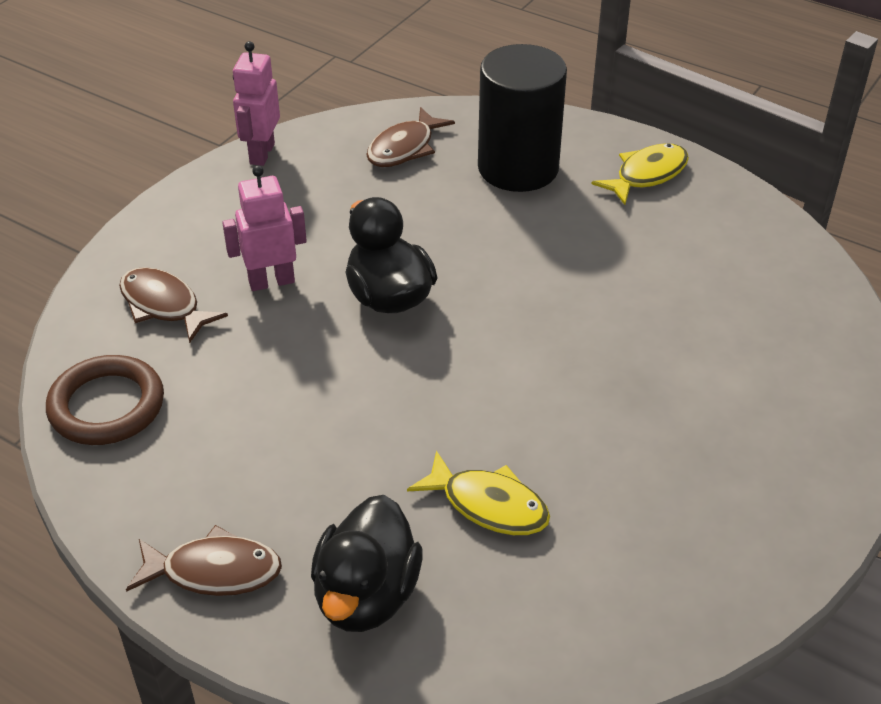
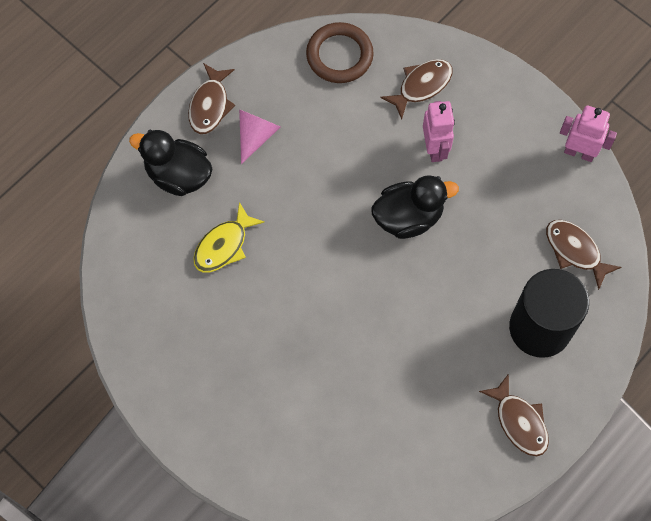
camera: 100 degrees right, 25 degrees up
yellow fish [592,143,689,205] -> brown fish [479,374,549,456]
none -> pink cone [239,109,280,164]

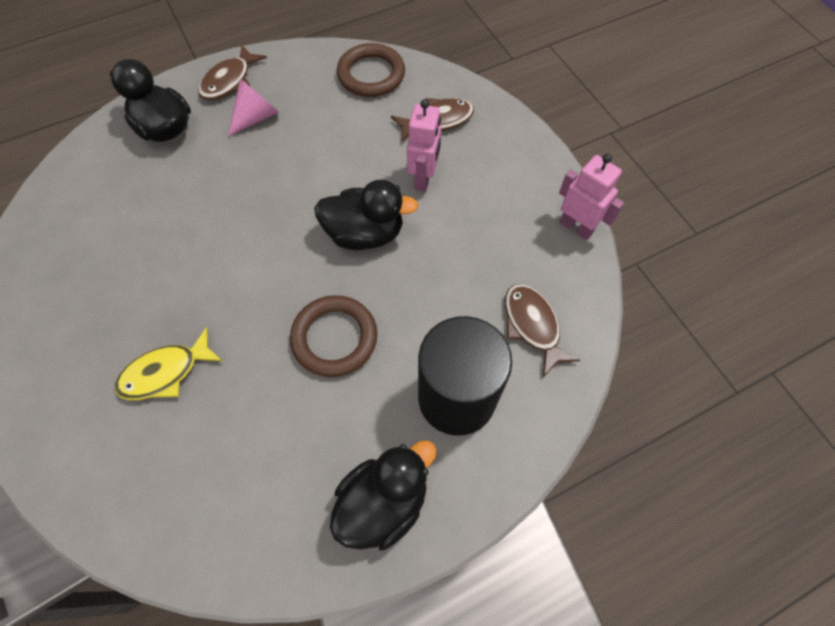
camera: 20 degrees right, 5 degrees down
yellow fish [193,202,264,273] -> yellow fish moved to [115,327,222,400]
brown fish [479,374,549,456] -> black duck [330,440,437,550]
none -> brown ring [290,295,377,377]

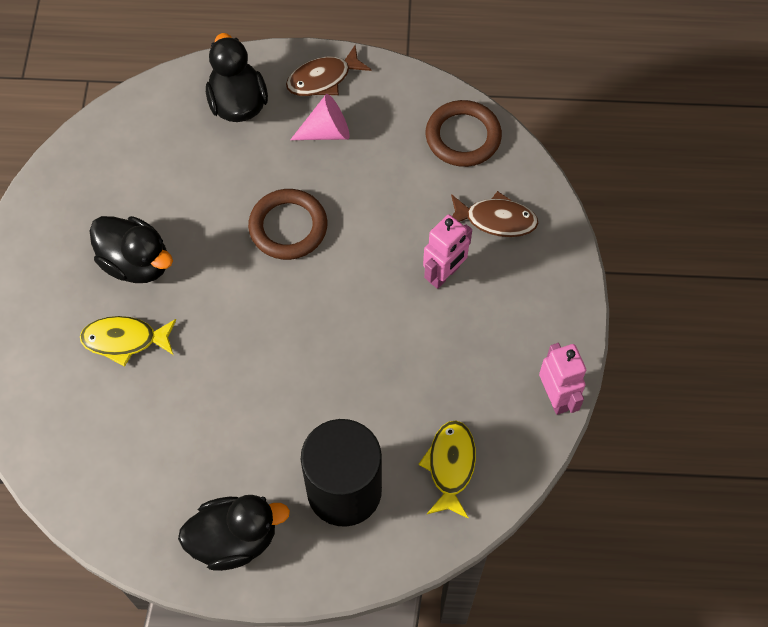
camera: 30 degrees right, 0 degrees up
brown ring [290,295,377,377] -> brown ring moved to [248,189,327,260]
black duck [314,180,419,250] -> black duck moved to [89,216,173,283]
brown fish [505,284,580,377] -> yellow fish [418,420,476,518]

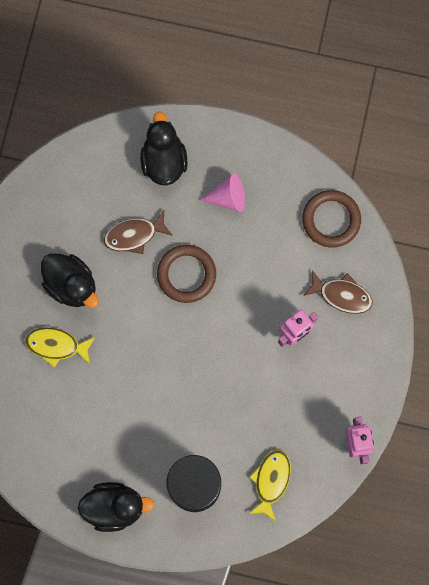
camera: 10 degrees right, 15 degrees up
brown fish [286,46,372,96] -> brown fish moved to [104,211,173,254]

